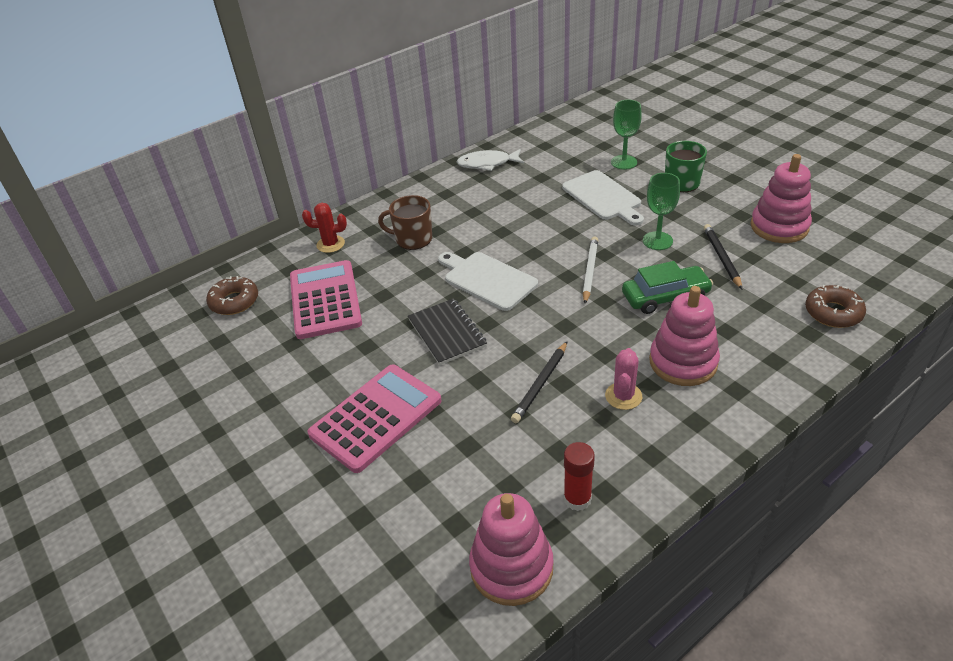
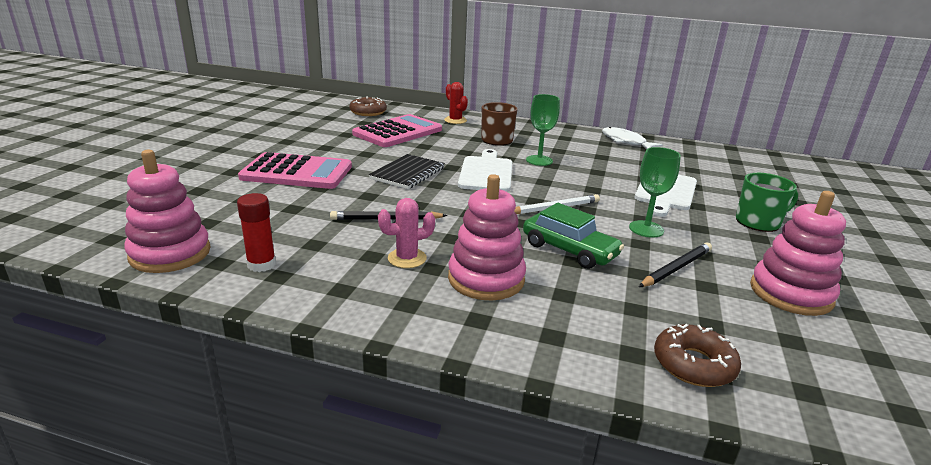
camera: 50 degrees right, 15 degrees down
green goblet [611,100,642,170] -> green goblet moved to [526,94,560,166]

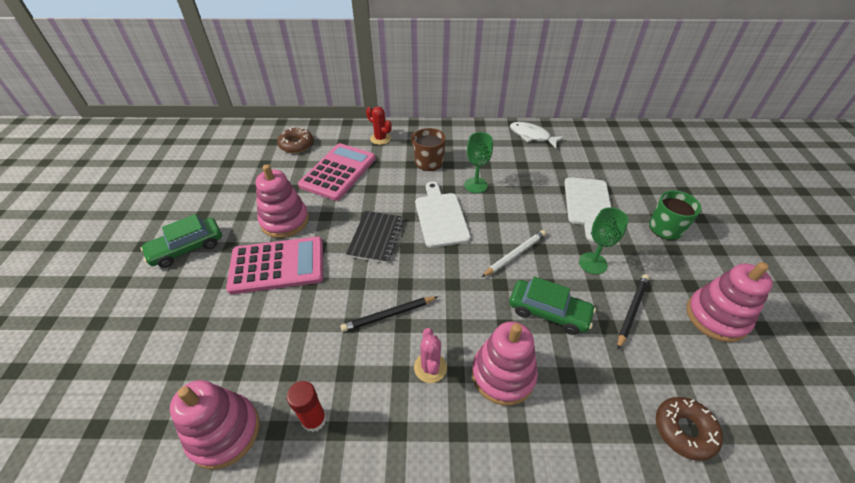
camera: 15 degrees left, 20 degrees up
pink cactus [378,198,435,268] -> pink cactus turned 60 degrees counterclockwise [414,328,447,383]
none -> green car [140,214,222,268]
none -> pink stacking toy [256,164,309,238]

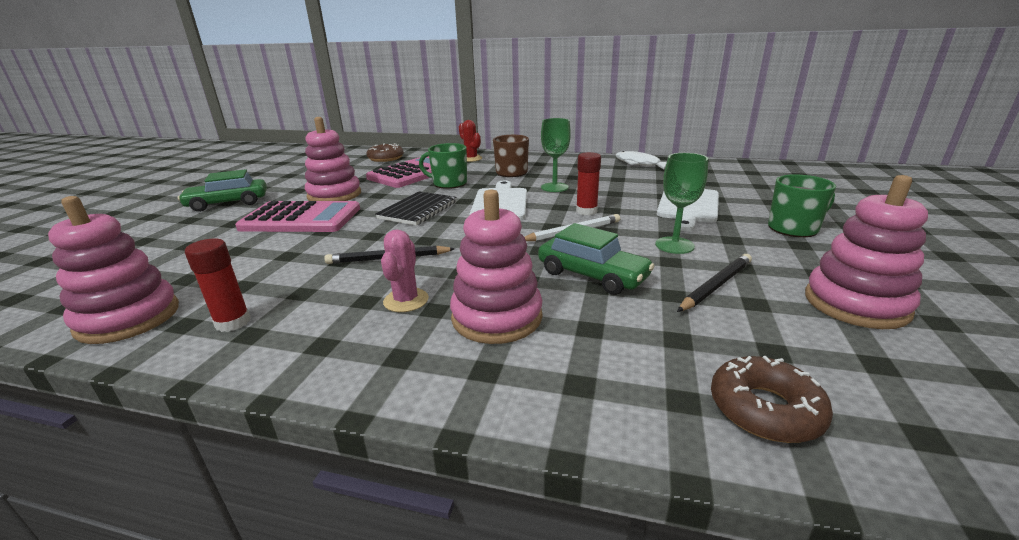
camera: 15 degrees right, 20 degrees down
none -> green mug [419,143,467,189]
none -> red glue stick [576,152,601,215]

